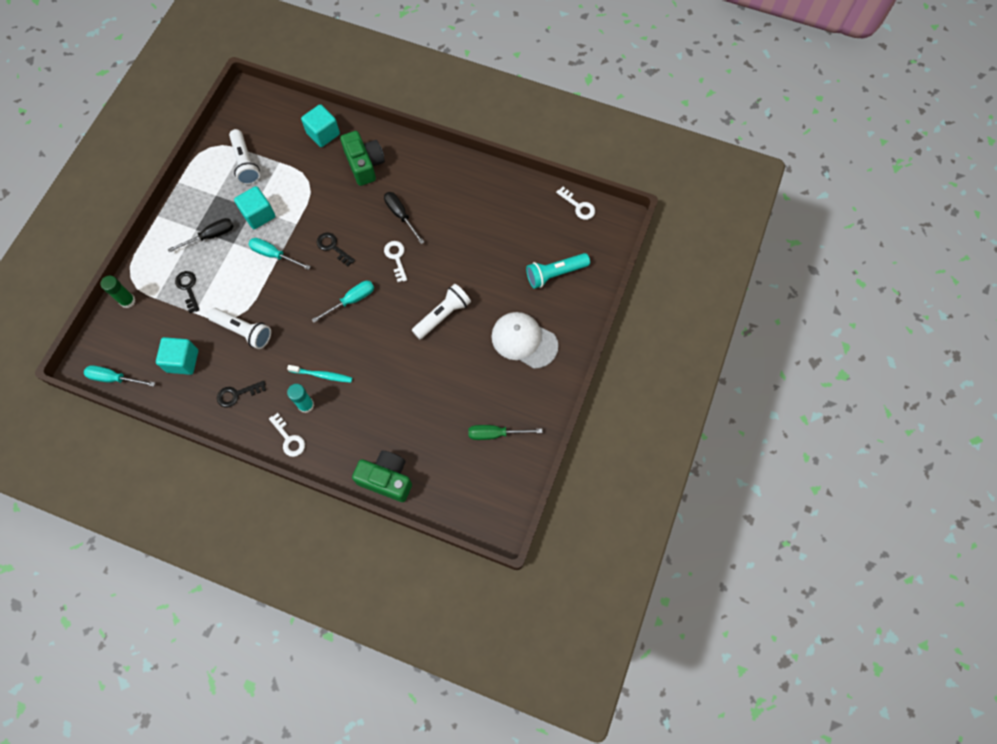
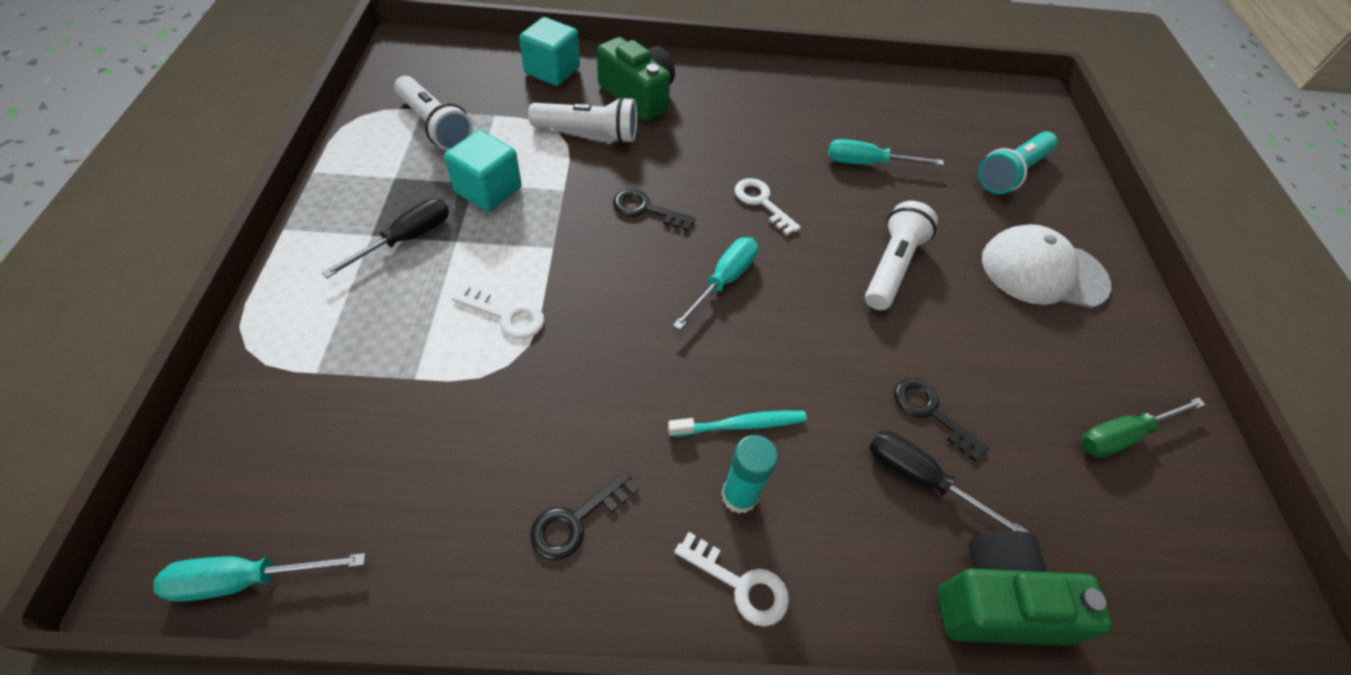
camera: 25 degrees left, 15 degrees down
green glue stick [100,275,136,308] -> none
turquoise cube [156,337,198,375] -> none
black key [175,271,199,313] -> black key moved to [894,378,989,461]
white flashlight [208,308,271,349] -> white flashlight moved to [528,96,637,143]
turquoise screwdriver [248,238,311,270] -> turquoise screwdriver moved to [828,139,944,166]
black screwdriver [384,192,424,244] -> black screwdriver moved to [869,431,1028,532]
white key [556,187,595,220] -> white key moved to [452,285,544,339]

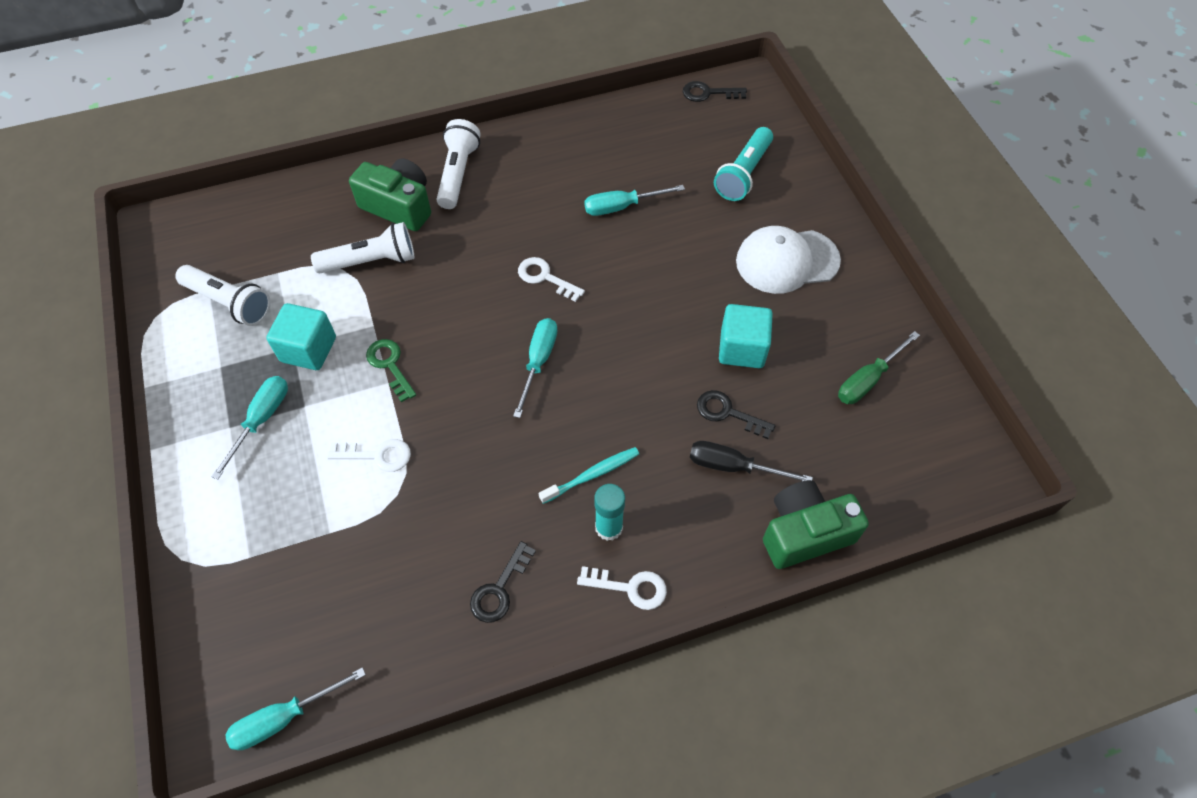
camera: 15 degrees left, 5 degrees up
black screwdriver [322,198,449,278] -> turquoise screwdriver [211,376,288,480]
turquoise cube [519,17,580,86] -> turquoise cube moved to [719,304,773,368]
black key [613,189,696,231] -> black key moved to [683,81,747,102]
white flashlight [865,201,938,310] -> white flashlight moved to [436,119,480,209]
none -> green key [366,339,416,402]

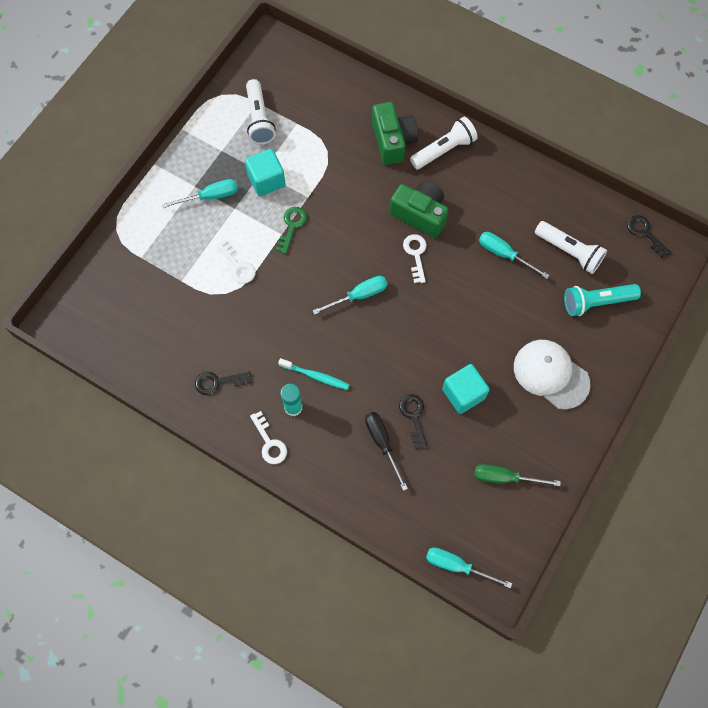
camera: 50 degrees right, 10 degrees up
turquoise screwdriver [225,667,366,750] -> turquoise screwdriver moved to [426,547,512,588]
white flashlight [311,222,414,273] -> white flashlight moved to [535,221,607,274]
green camera [763,480,869,569] -> green camera moved to [390,181,449,238]

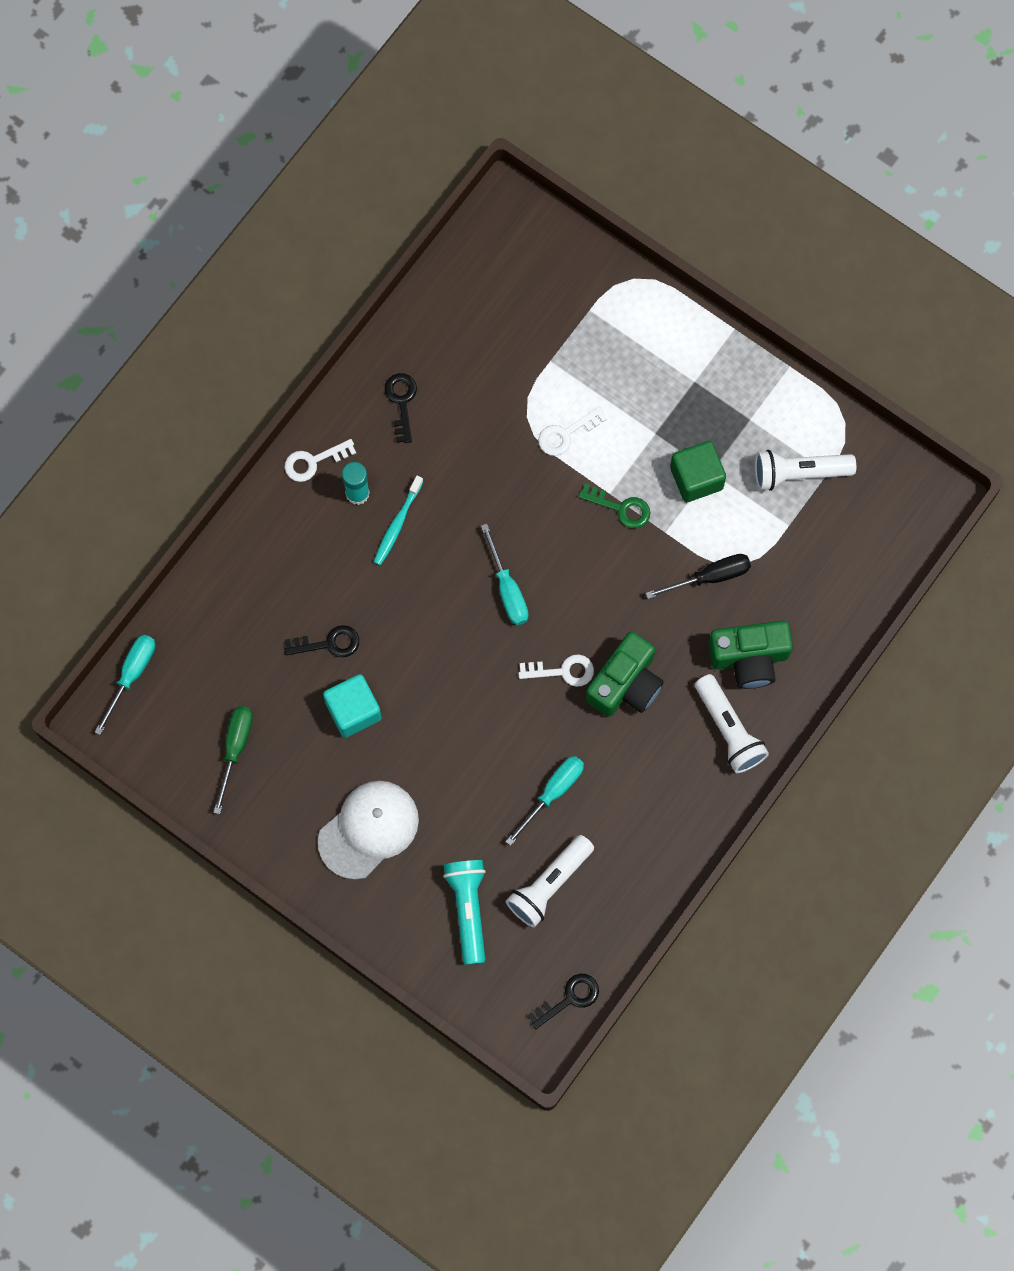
camera: 95 degrees right, 5 degrees up
turquoise screwdriver [162,179,238,208] -> none
turquoise cube [245,149,286,196] -> green cube [670,441,726,502]
black screwdriver [365,412,408,491] -> black screwdriver moved to [646,554,751,599]

